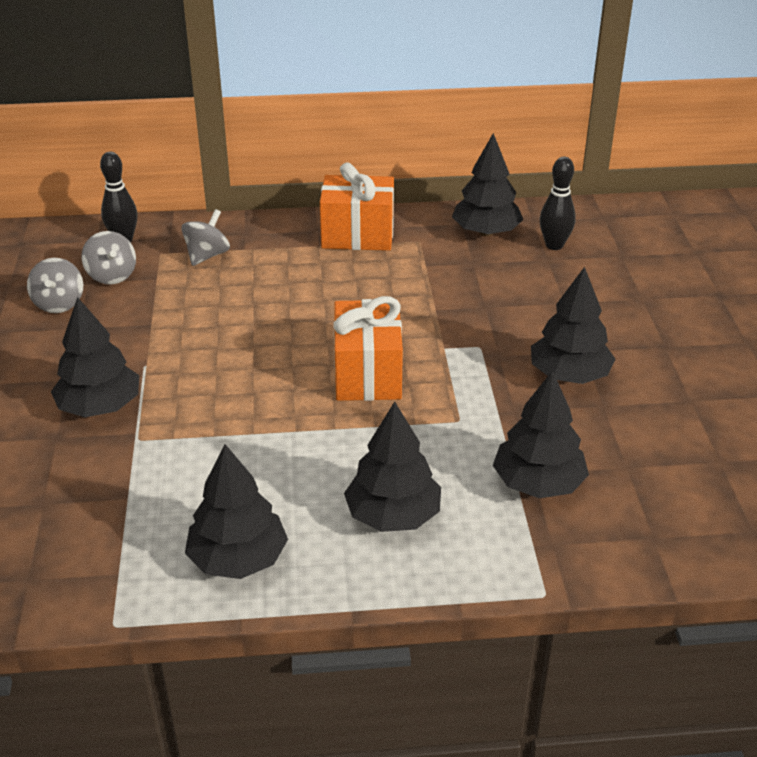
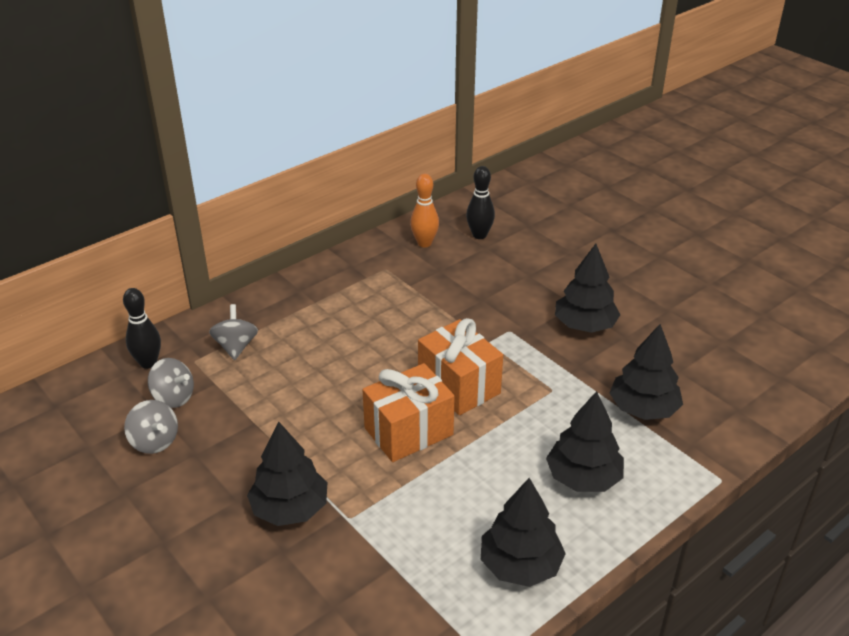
camera: 35 degrees left, 0 degrees up
orange gift [320,163,394,251] -> orange gift moved to [362,363,455,462]
black tree [452,133,523,236] -> orange bowling pin [410,174,439,247]

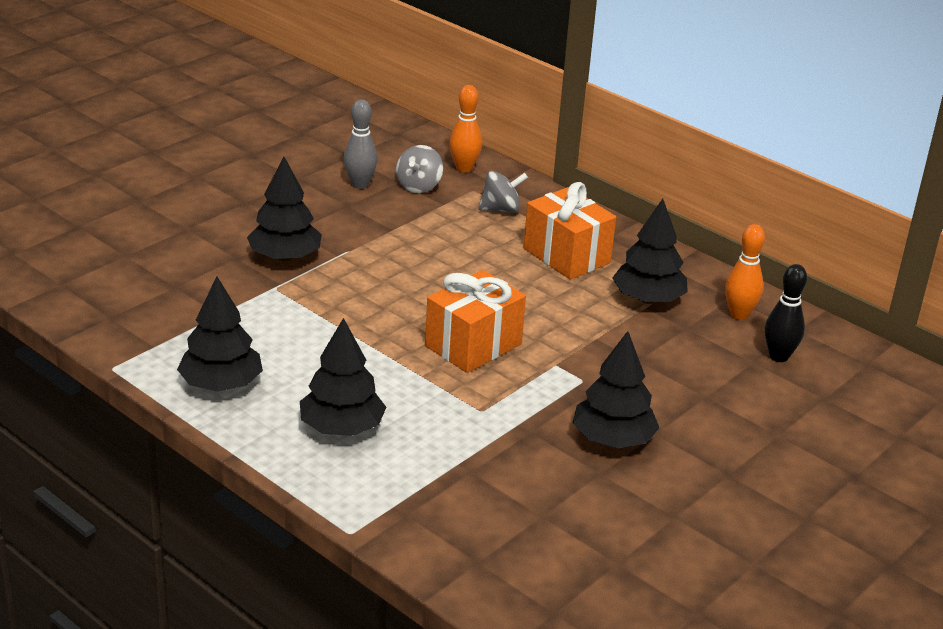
camera: 80 degrees right, 5 degrees down
black bowling pin [123,288,161,369] -> orange bowling pin [449,85,482,172]
grey spinning top [124,400,178,454] -> grey bowling pin [344,99,378,189]
orange gift [362,363,455,462] -> orange gift moved to [523,182,616,280]
black tree [610,324,683,420] -> black tree moved to [612,199,688,304]

